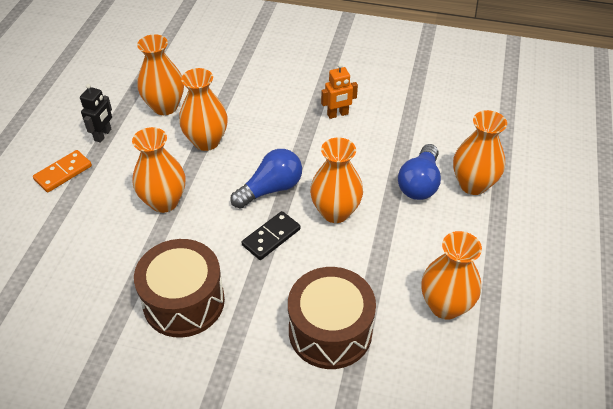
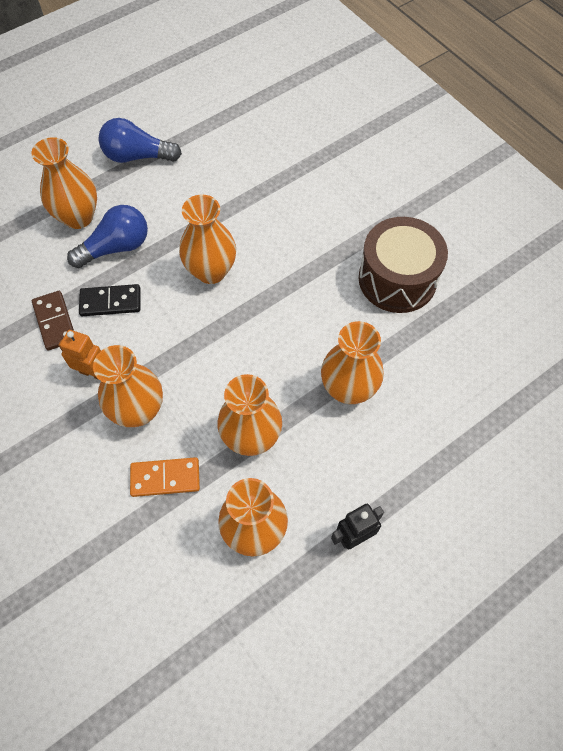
camera: 140 degrees left, 15 degrees up
orange domino [33,150,92,192] -> orange domino moved to [130,457,200,497]
blue light bulb [230,149,302,209] -> blue light bulb moved to [99,118,182,163]
black domino [242,211,301,260] -> black domino moved to [79,284,140,316]
brown drum [288,267,376,369] -> none
orange vase [421,231,482,320] -> orange vase moved to [93,345,163,427]
none -> brown domino [32,291,74,350]

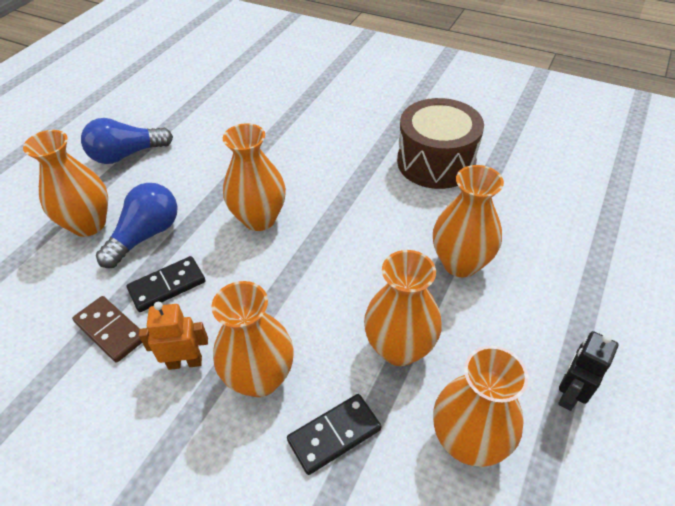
camera: 25 degrees left, 15 degrees down
orange domino [130,457,200,497] -> black domino [287,394,382,475]

